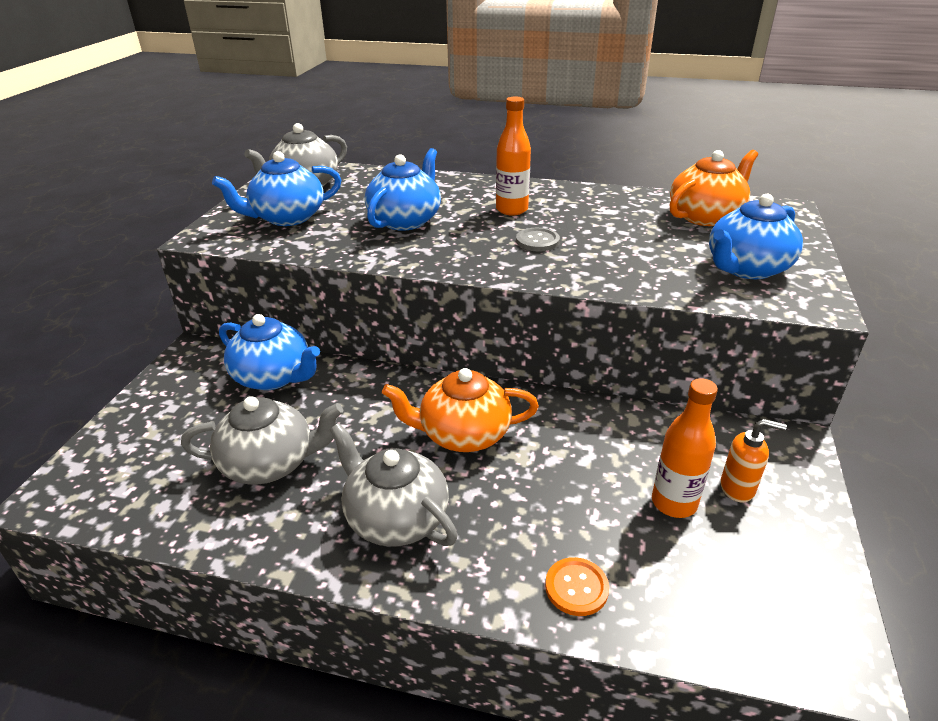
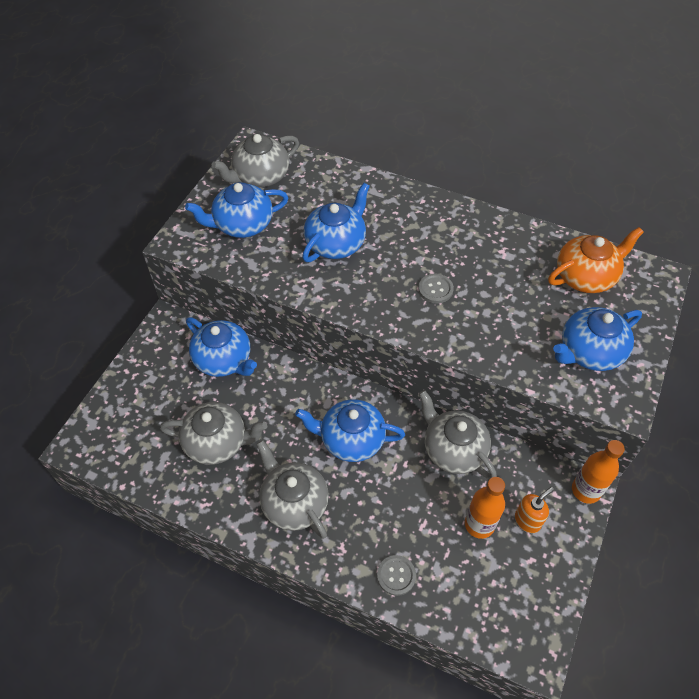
camera: 10 degrees right, 20 degrees up
orange teapot [382,368,539,452] -> blue teapot [295,399,405,462]
orange bottle [496,96,531,216] -> orange bottle moved to [572,440,625,504]
orange button [545,557,609,616] -> grey button [377,555,416,596]
orange soap dispenser [721,419,787,503] -> orange soap dispenser turned 60 degrees counterclockwise [515,487,554,533]
none -> grey teapot [419,390,497,479]

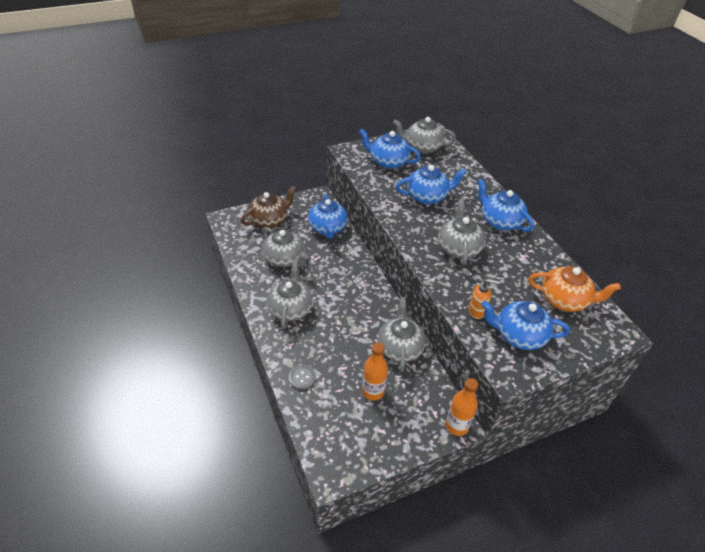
camera: 40 degrees right, 10 degrees down
blue teapot [295,399,405,462] -> blue teapot moved to [477,179,534,232]
grey button [418,274,454,303] -> grey teapot [438,199,485,265]
orange soap dispenser [515,487,554,533] -> orange soap dispenser moved to [469,279,499,319]
none -> brown teapot [241,186,296,228]

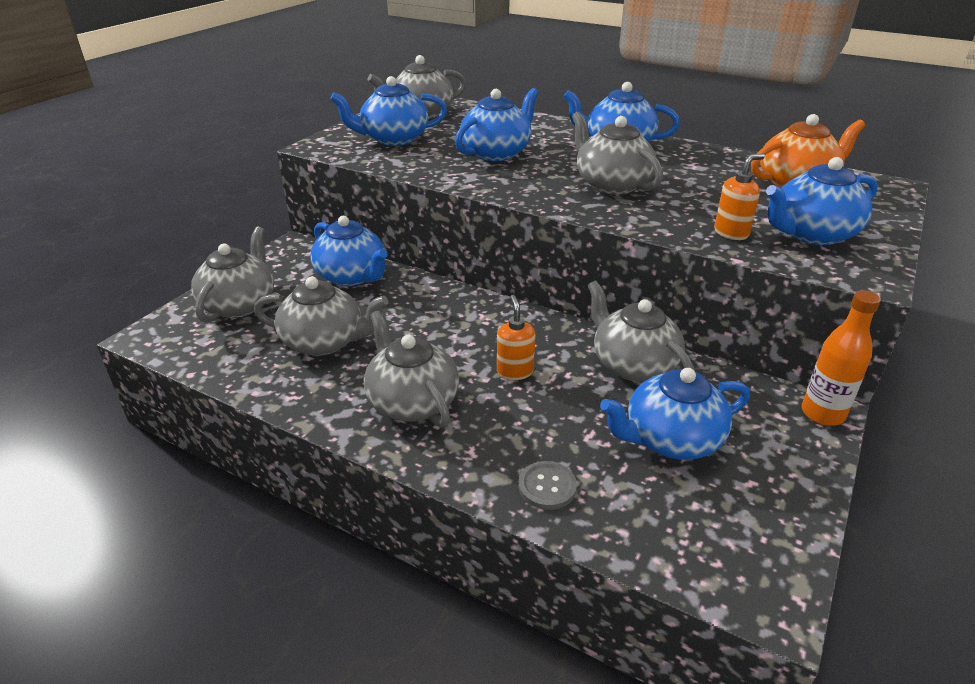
camera: 35 degrees left, 10 degrees down
brown teapot [241,186,296,228] -> grey teapot [191,227,274,323]
orange bottle [362,342,388,401] -> blue teapot [600,368,750,460]
none -> orange soap dispenser [497,295,536,380]

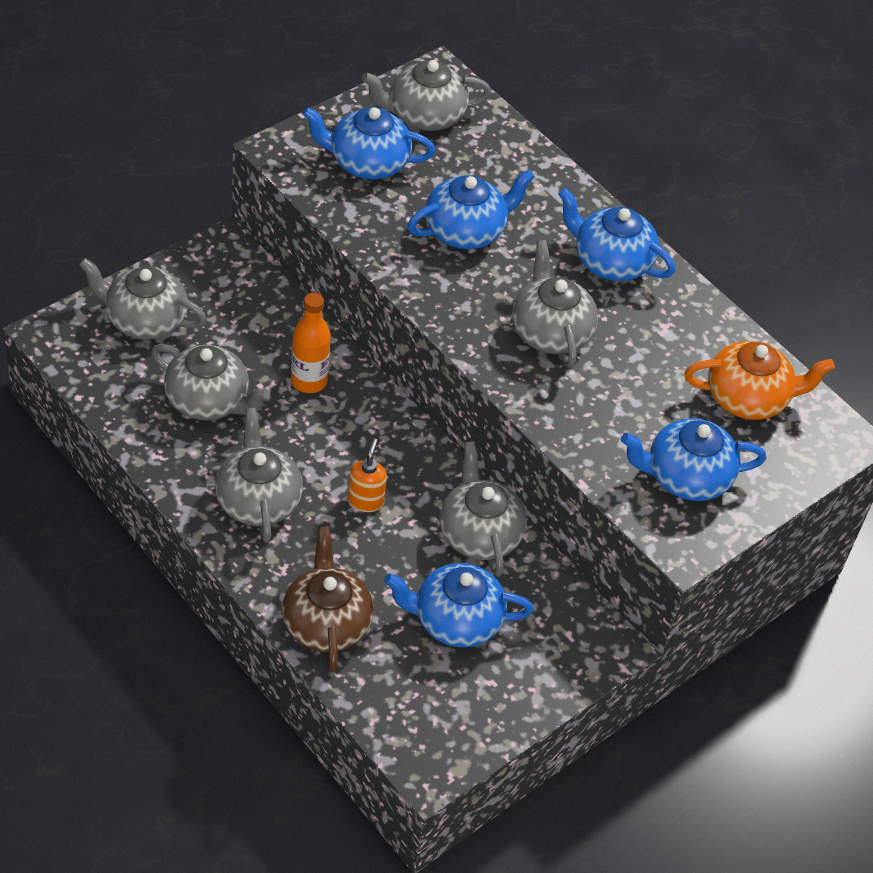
camera: 15 degrees right, 15 degrees up
grey teapot [191,227,274,323] -> grey teapot turned 105 degrees counterclockwise [79,258,207,340]
blue teapot [311,216,388,286] -> none
grey button [519,461,577,510] -> brown teapot [282,526,374,671]
orange soap dispenser [714,154,765,240] -> none
orange bottle [802,290,881,426] -> orange bottle moved to [291,293,331,393]

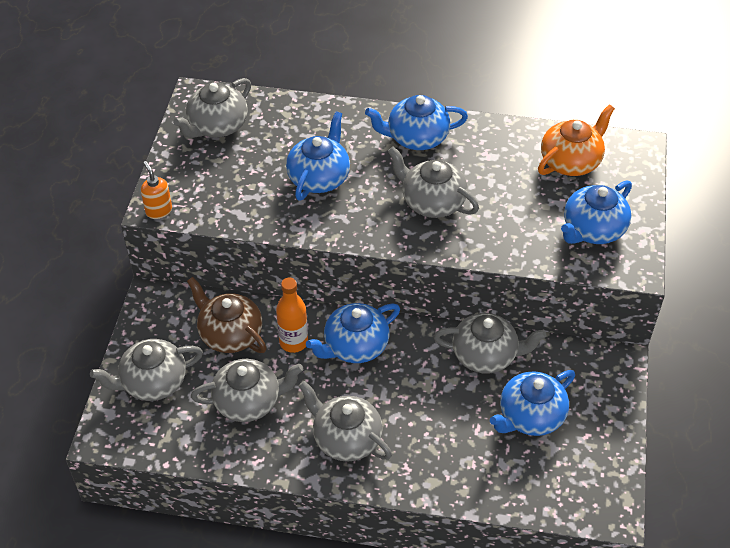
camera: 35 degrees left, 0 degrees up
brown teapot [282,526,374,671] -> brown teapot moved to [187,277,267,353]
blue teapot [302,107,435,179] -> blue teapot moved to [306,303,400,363]
orange soap dispenser [348,438,387,512] -> orange soap dispenser moved to [141,161,172,219]
grey teapot [440,441,527,577] -> grey teapot turned 150 degrees clockwise [433,313,546,374]

